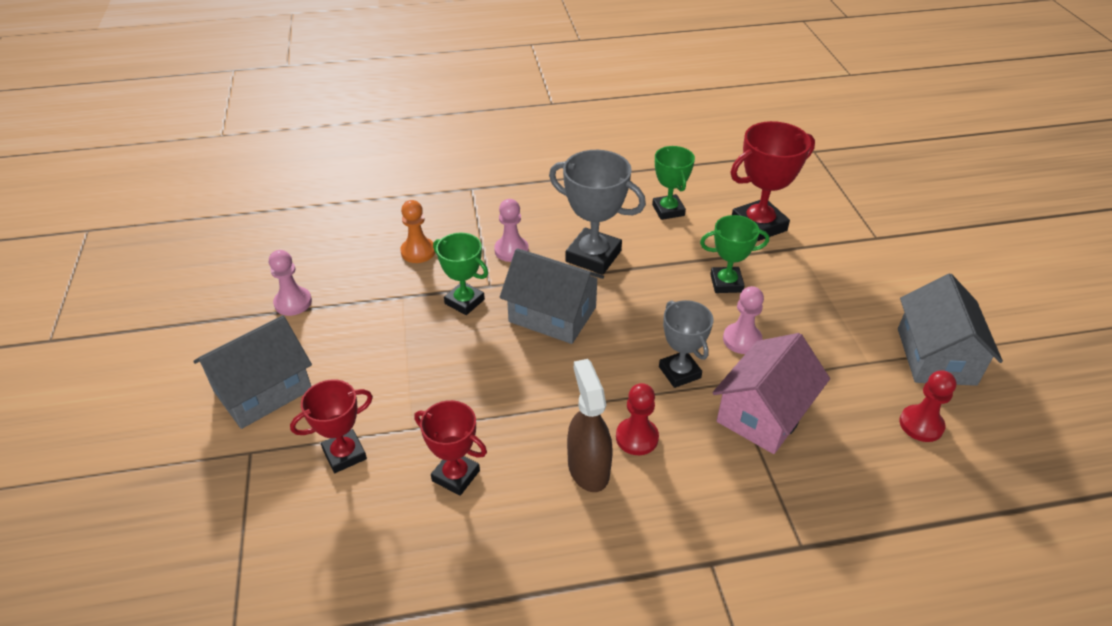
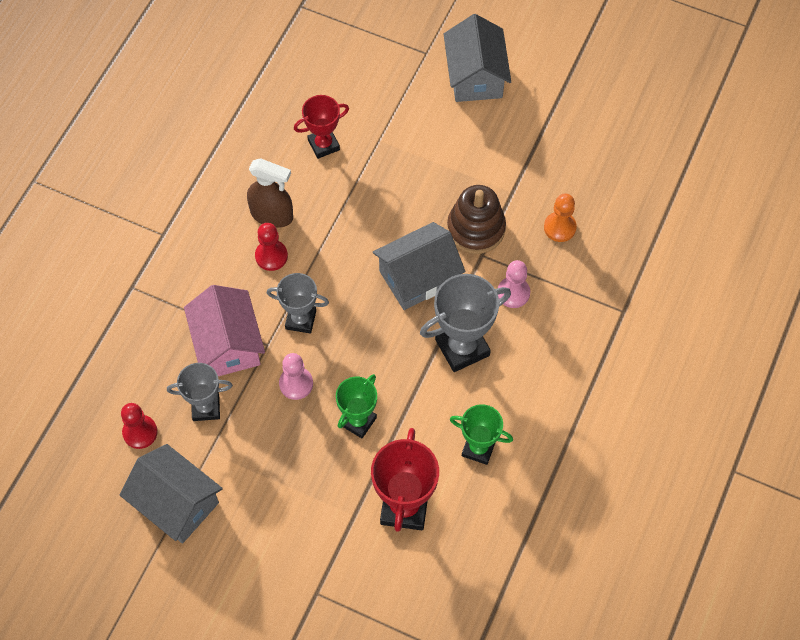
camera: 125 degrees right, 20 degrees up
pink pawn [269,250,312,316] -> none
red trophy [290,379,373,473] -> none
green trophy [433,233,488,315] -> brown stacking toy [447,185,506,254]
none -> grey trophy [167,363,233,421]

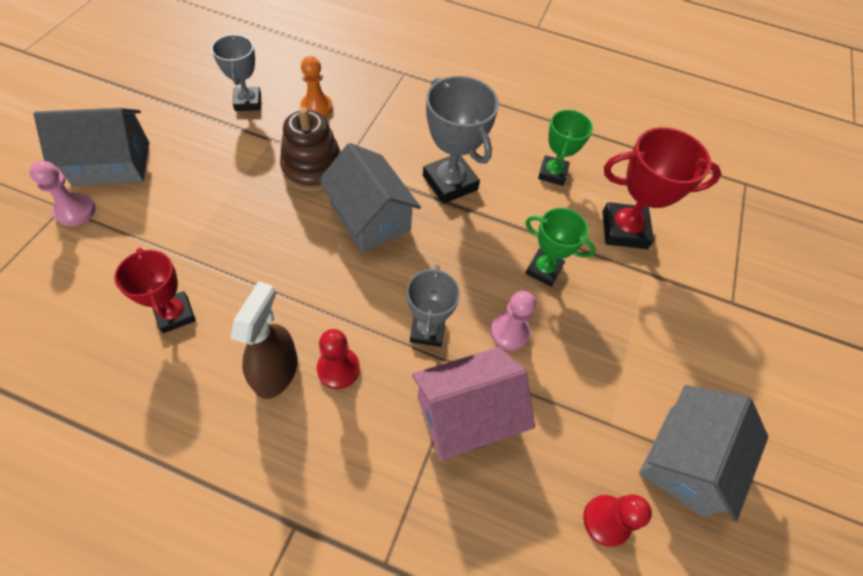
camera: 100 degrees left, 5 degrees down
grey trophy [167,363,233,421] -> grey trophy moved to [211,34,261,111]
pink pawn [498,260,530,308] -> pink pawn moved to [29,161,96,226]

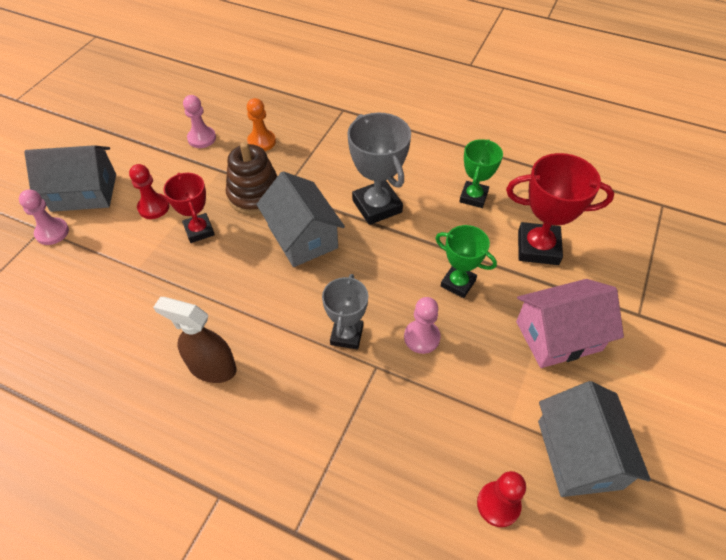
camera: 10 degrees right, 5 degrees down
red trophy [114,248,196,333] -> red trophy moved to [163,173,215,243]
grey trophy [211,34,261,111] -> pink pawn [183,95,216,148]
brown spray bottle [230,281,298,399] -> brown spray bottle turned 90 degrees counterclockwise [153,297,237,383]
red pawn [317,329,360,389] -> red pawn moved to [129,164,169,219]
pink house [412,347,535,460] -> pink house moved to [516,279,624,368]
grey house [639,385,768,522] -> grey house turned 45 degrees counterclockwise [538,381,651,497]

